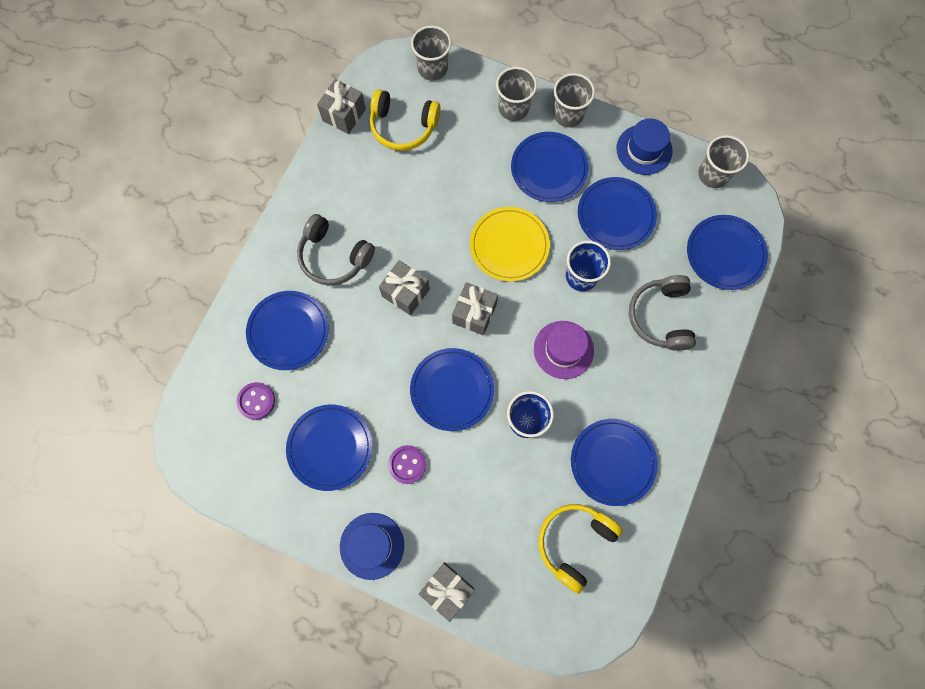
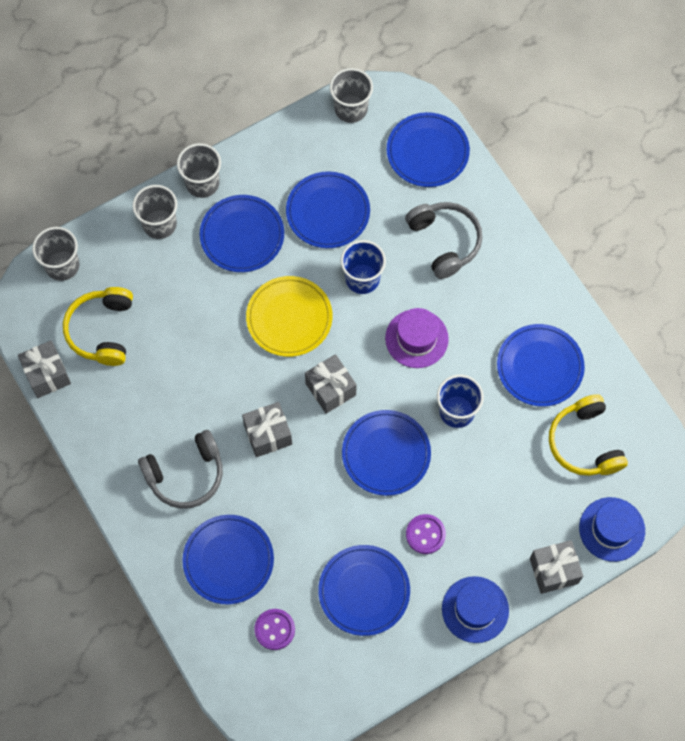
camera: 55 degrees left, 5 degrees down
yellow headphones [370,89,440,151] -> yellow headphones turned 135 degrees clockwise [63,287,133,366]
blue hat [616,118,673,175] -> blue hat moved to [579,497,645,562]
grey headphones [629,275,696,351] -> grey headphones turned 150 degrees counterclockwise [405,202,482,279]

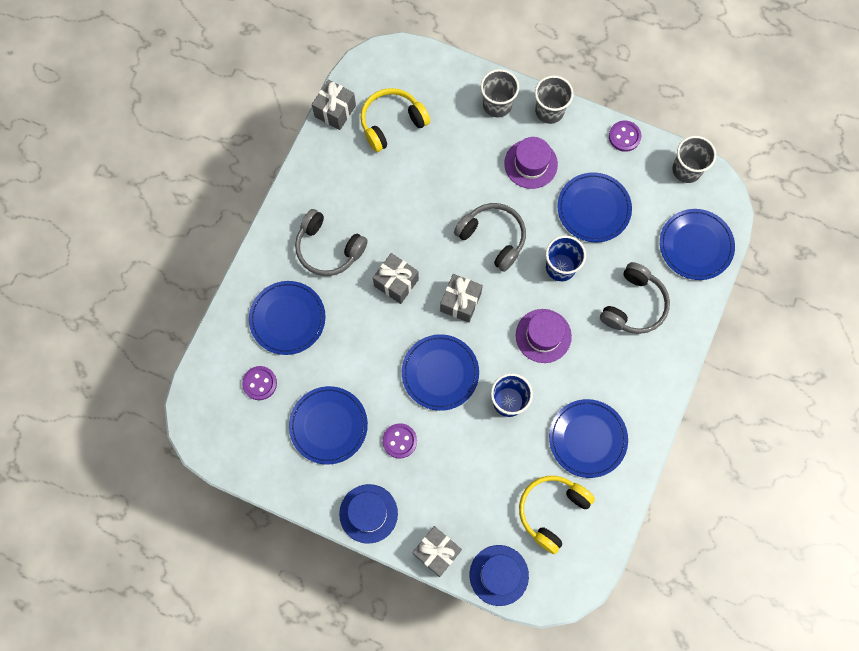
camera: 55 degrees right, 5 degrees up
grey cup [32,227,80,281] -> none
blue plate [200,195,284,272] -> purple hat [504,137,558,189]
yellow plate [246,276,333,357] -> grey headphones [454,203,526,272]
none -> purple button [609,121,641,152]

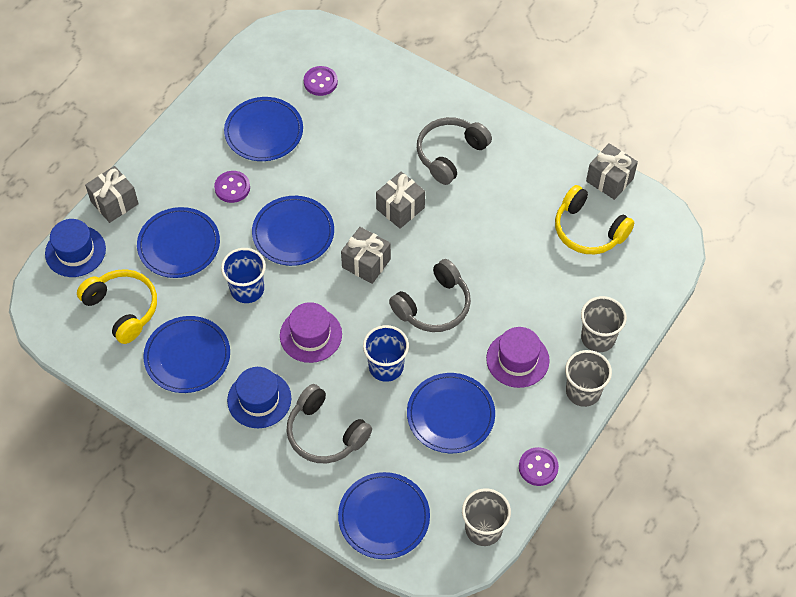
camera: 100 degrees right, 15 degrees down
blue plate [249,281,326,355] -> blue plate moved to [137,207,220,278]
blue hat [339,484,398,544] -> blue hat moved to [227,367,291,428]
yellow headphones [361,88,430,152] -> yellow headphones turned 150 degrees clockwise [555,185,634,254]

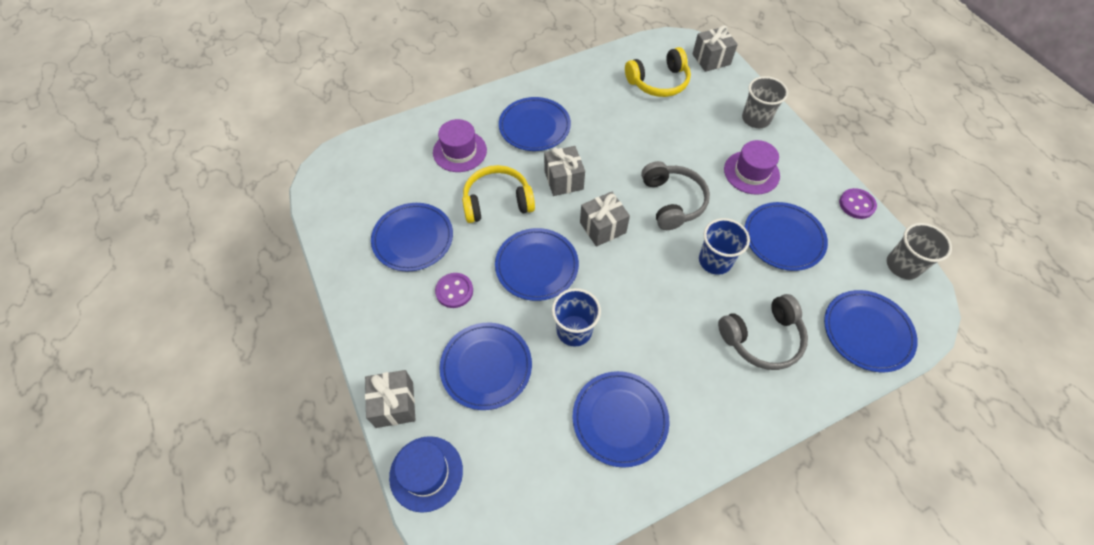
camera: 60 degrees left, 0 degrees up
yellow headphones [77,269,157,344] -> yellow headphones moved to [462,165,535,223]
blue hat [227,367,291,428] -> none
purple hat [280,302,342,363] -> purple hat moved to [433,119,487,172]
purple button [304,66,338,96] -> none
grey headphones [417,117,492,185] -> blue plate [499,97,571,151]
grey cup [565,350,612,407] -> none
grey gift [586,143,638,200] -> grey gift moved to [692,25,738,72]

